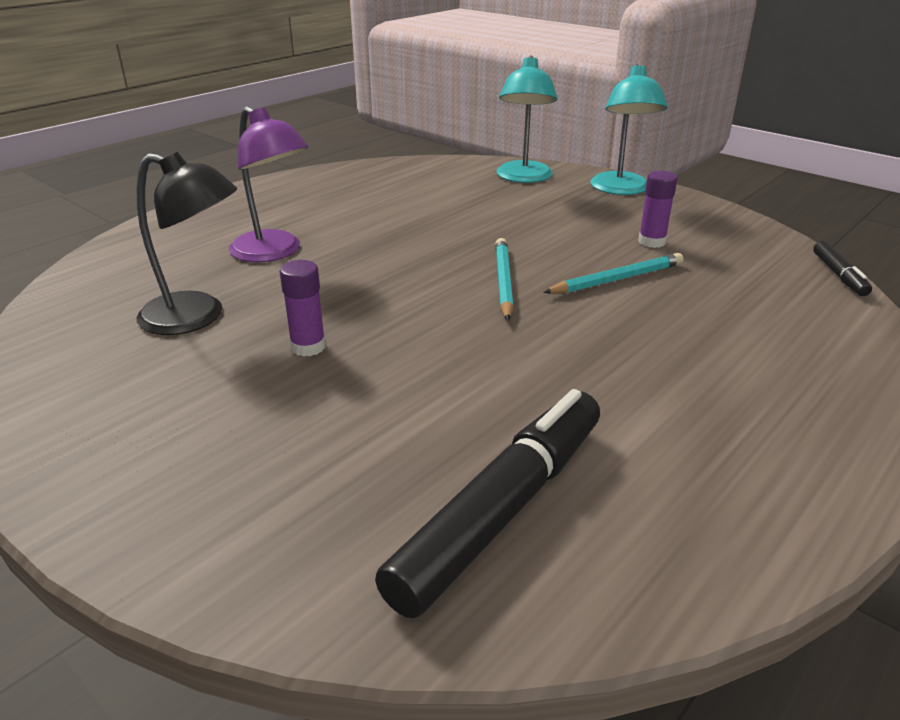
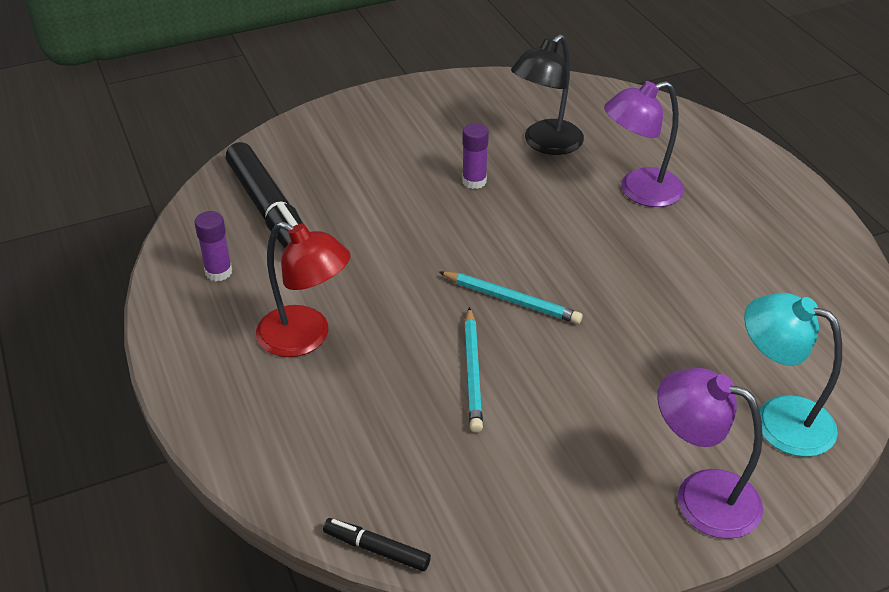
camera: 115 degrees right, 10 degrees up
turquoise lamp [590,63,668,195] -> purple lamp [657,368,763,539]
purple glue stick [638,171,677,248] -> purple glue stick moved to [194,211,232,281]
none -> red lamp [256,221,351,357]

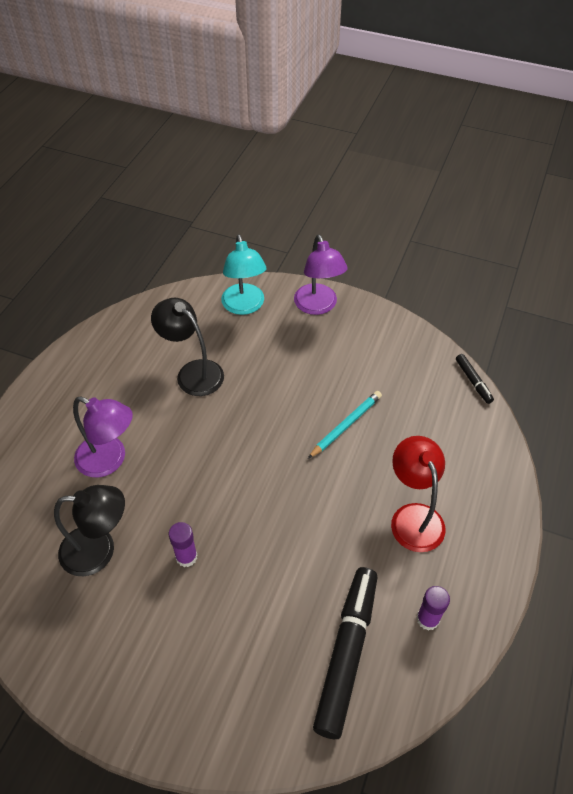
camera: 135 degrees left, 10 degrees up
turquoise pencil [439,272,582,324] -> none
none -> black lamp [151,298,224,396]

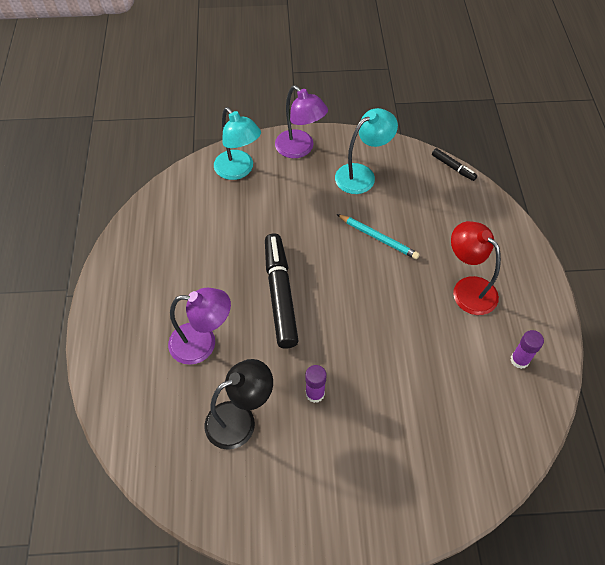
camera: 25 degrees left, 5 degrees up
black lamp [151,298,224,396] -> none
turquoise pencil [308,391,382,459] -> turquoise pencil turned 105 degrees clockwise [337,214,420,259]
black marker [313,567,377,739] -> black marker moved to [265,233,299,349]
none -> turquoise lamp [335,108,398,194]

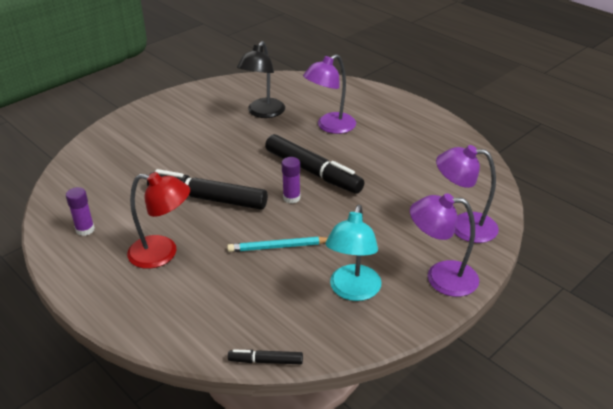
camera: 140 degrees right, 20 degrees down
turquoise lamp [214,107,261,180] -> purple lamp [436,145,499,243]
purple glue stick [305,365,327,403] -> purple glue stick moved to [282,157,300,203]
none -> black marker [147,169,268,210]

